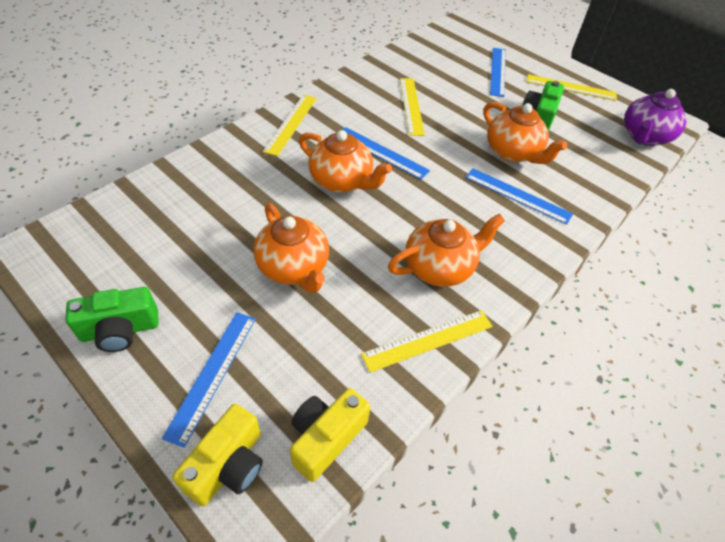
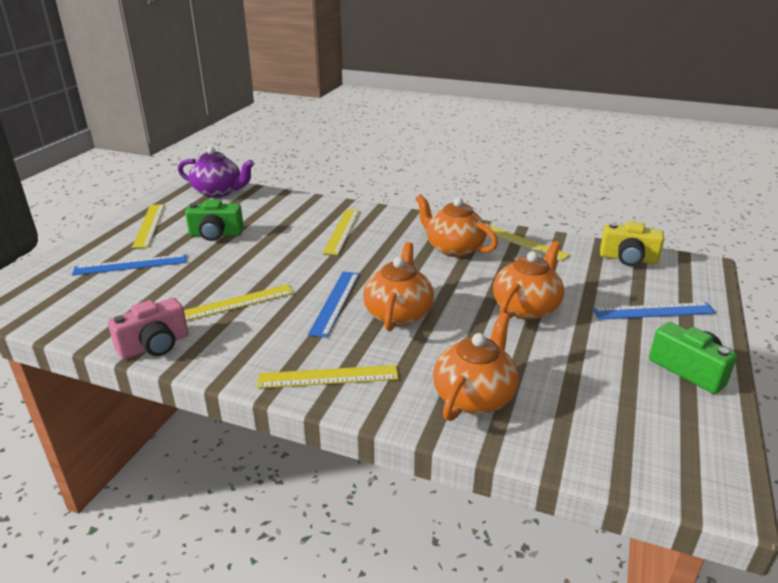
camera: 110 degrees left, 20 degrees down
yellow camera [172,404,263,506] -> none
blue ruler [465,168,573,225] -> yellow ruler [322,209,360,255]
orange teapot [483,102,567,164] -> orange teapot moved to [433,312,519,421]
none -> pink camera [108,298,188,360]

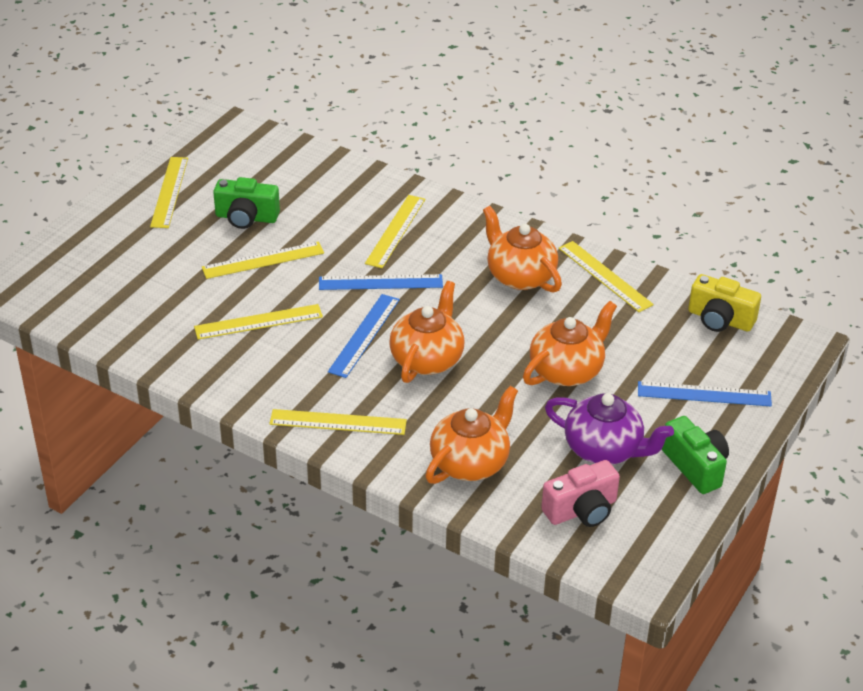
camera: 10 degrees right, 10 degrees up
blue ruler [72,254,187,275] -> blue ruler moved to [319,274,443,290]
pink camera [108,298,188,360] -> pink camera moved to [541,460,620,527]
purple teapot [178,147,254,198] -> purple teapot moved to [545,393,674,465]
none -> yellow ruler [202,242,324,279]

